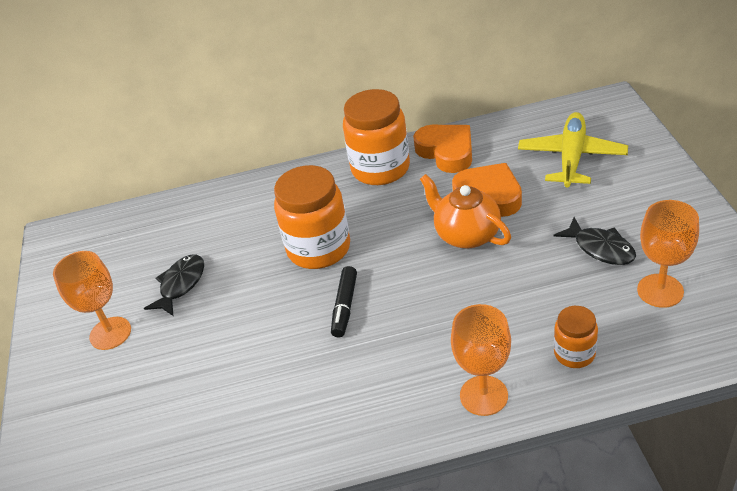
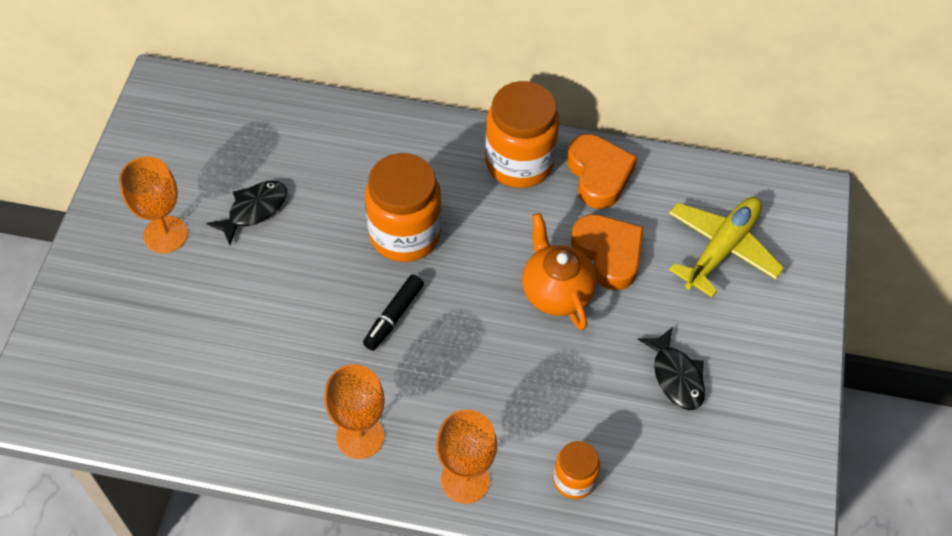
camera: 15 degrees right, 15 degrees up
orange goblet [637,200,699,308] -> orange goblet moved to [324,364,385,459]

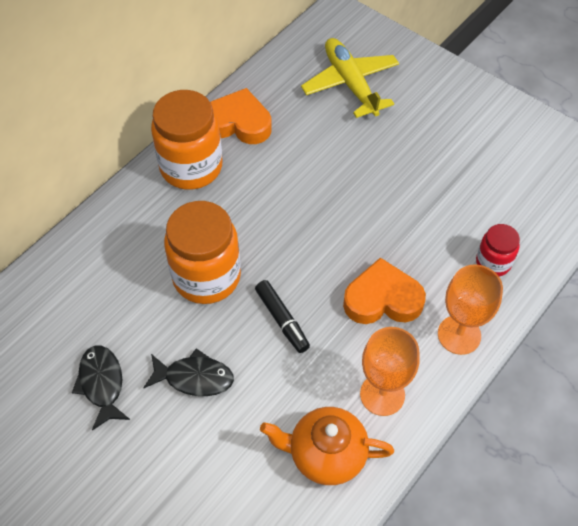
camera: 60 degrees left, 0 degrees up
orange goblet [119,156,188,253] -> none
orange teapot [522,213,597,330] -> orange teapot moved to [260,407,394,485]
orange jar [553,441,600,499] -> red jar [476,224,520,276]
orange heart [571,214,644,290] -> orange heart moved to [343,258,426,324]
black fish [638,327,705,410] -> black fish moved to [143,348,234,396]

